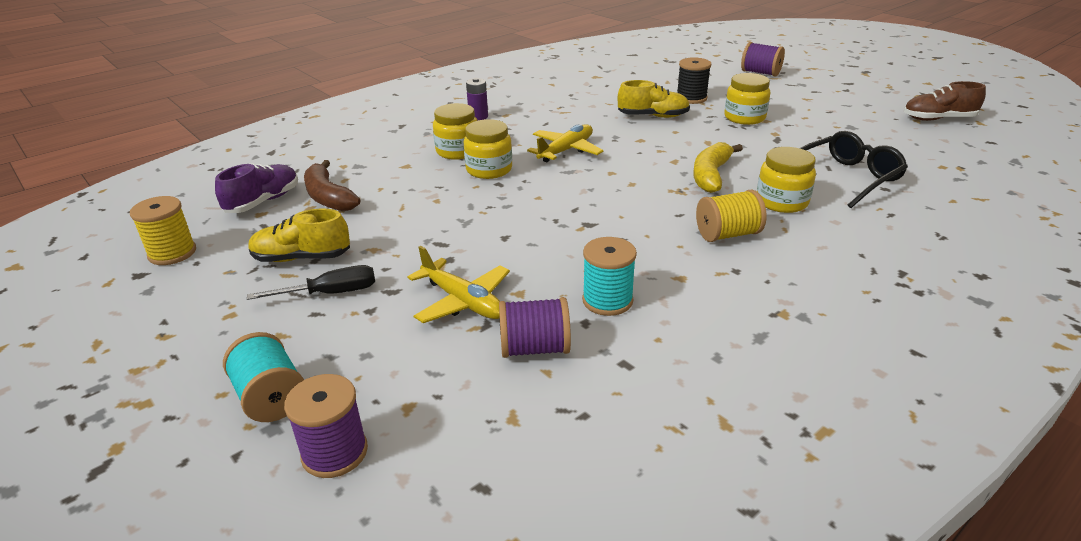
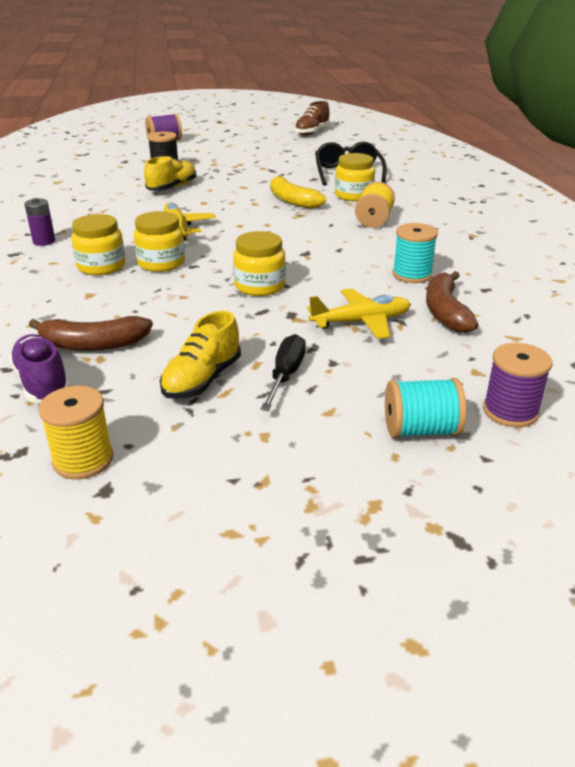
camera: 60 degrees left, 0 degrees up
purple spool [499,297,571,358] -> brown banana [426,271,478,333]
yellow jar [724,73,770,125] -> yellow jar moved to [233,231,286,296]

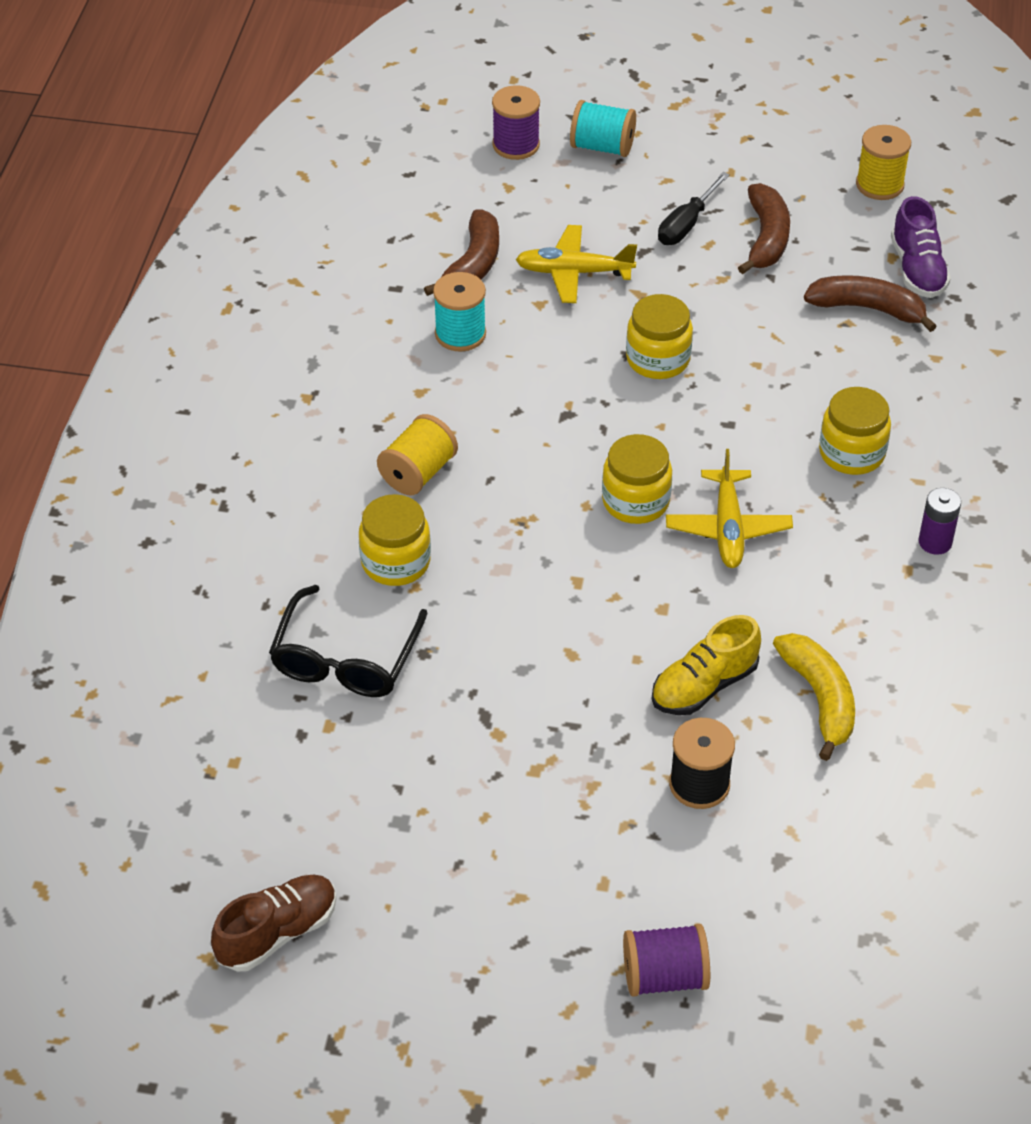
camera: 160 degrees left, 15 degrees up
yellow jar [134,211,185,272] -> yellow jar moved to [602,434,672,524]
yellow shoe [160,311,241,399] -> brown banana [738,183,790,274]
yellow banana [270,175,326,209] -> yellow banana moved to [773,633,855,761]

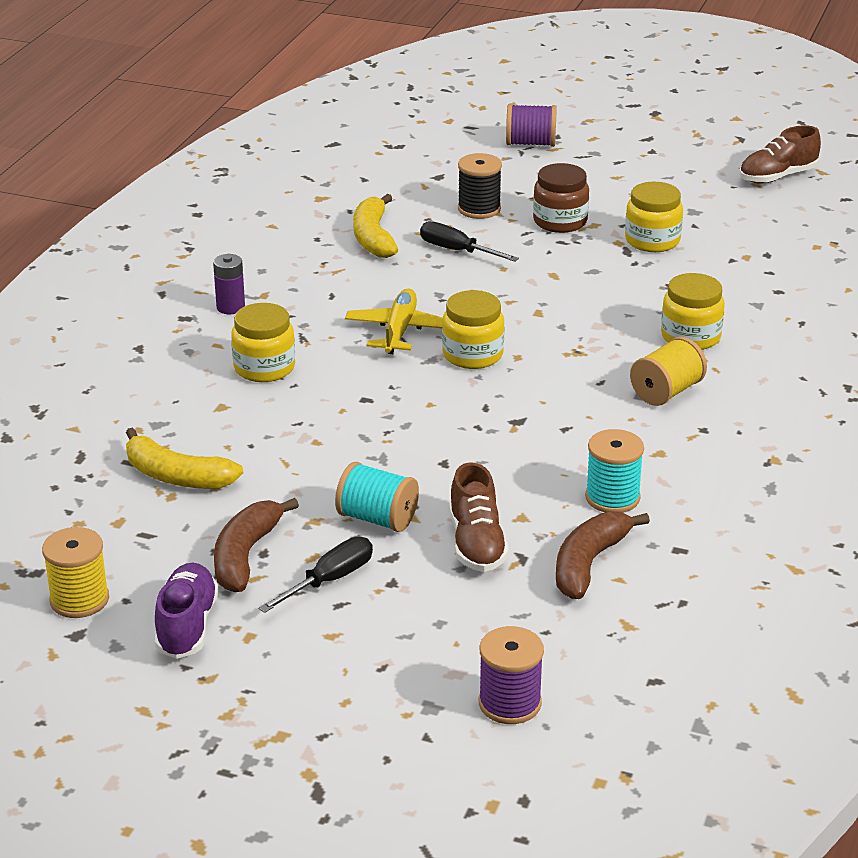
camera: 170 degrees left, 15 degrees down
black glasses [269,585,428,697] -> none
yellow plane [515,225,637,303] -> brown shoe [449,462,509,572]
turquoise spool [570,100,636,157] -> turquoise spool moved to [335,462,419,532]
yellow jar [626,294,693,379] -> yellow jar moved to [625,181,683,252]
yellow shoe [652,615,761,715] -> black screwdriver [420,221,519,262]
brown banana [804,275,937,332] -> yellow banana [126,428,243,489]
purple shoe [891,196,951,298] -> purple shoe moved to [155,563,219,659]
none -> brown jar [533,163,589,233]

